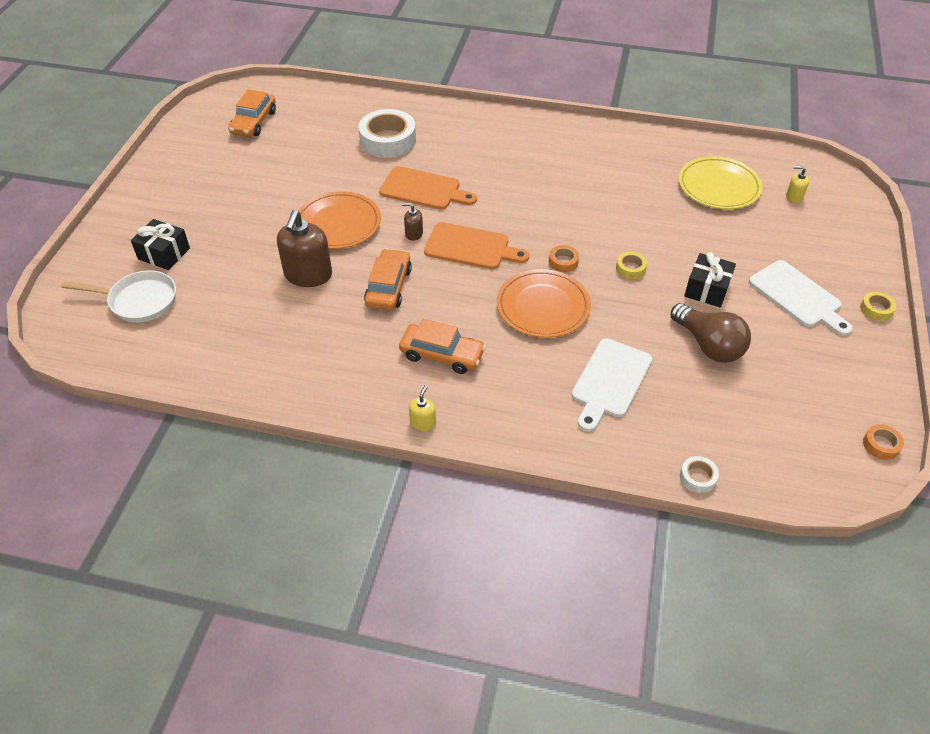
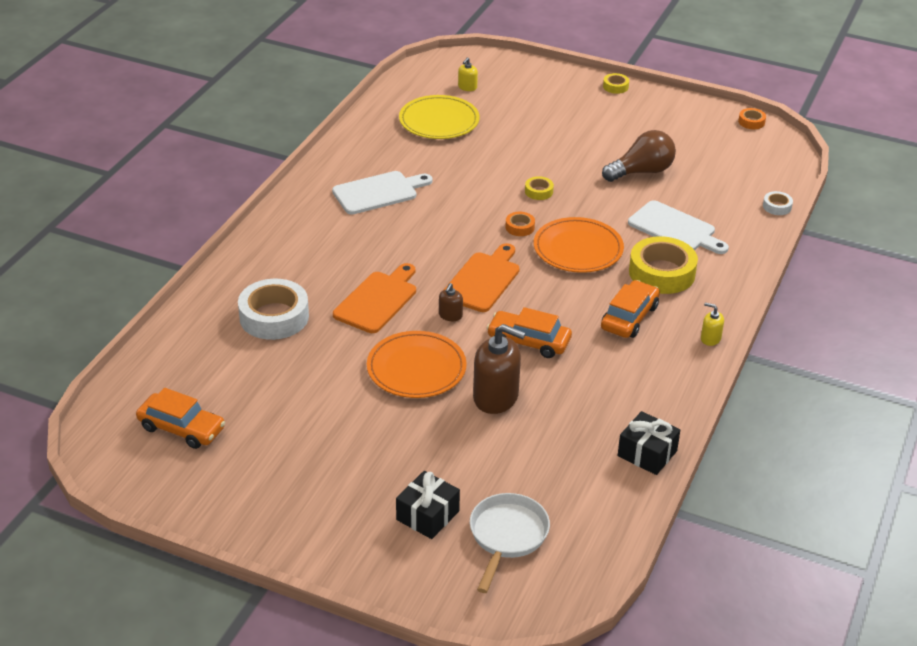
camera: 80 degrees left, 10 degrees down
black gift [684,252,736,307] -> black gift moved to [618,411,680,475]
white cutting board [749,260,853,336] -> white cutting board moved to [332,171,433,214]
none -> yellow tape [629,236,698,294]

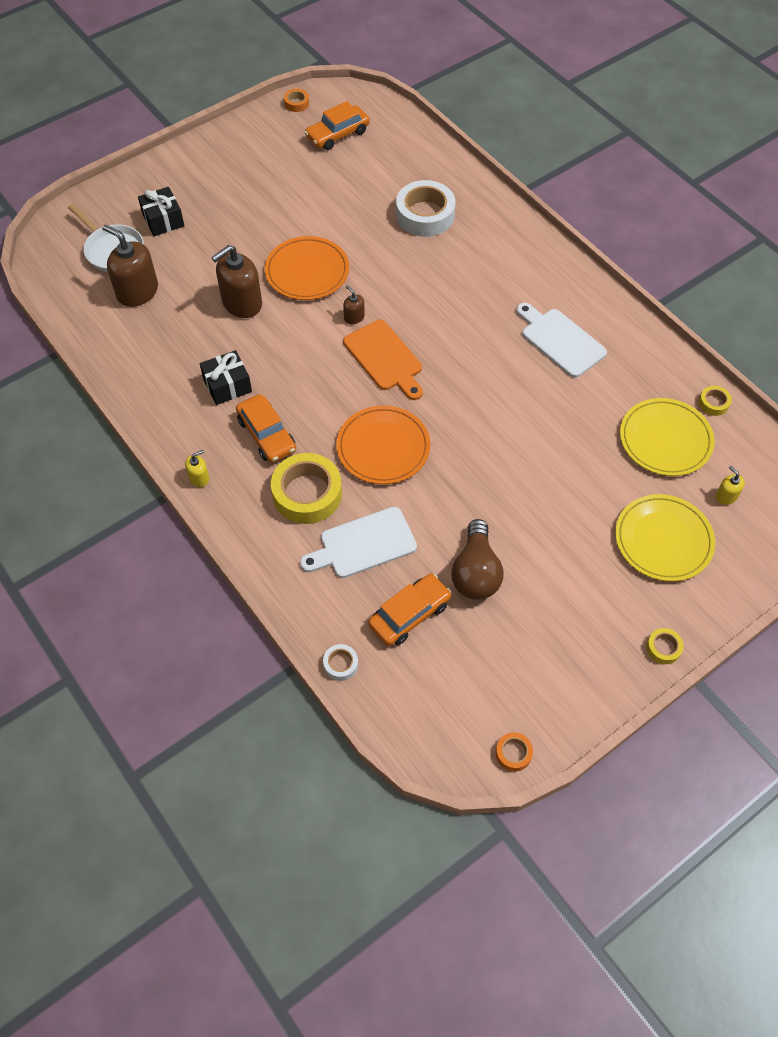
camera: 120 degrees right, 20 degrees up
white cutting board [332,171,433,214] -> white cutting board turned 135 degrees clockwise [516,303,607,378]
orange cutting board [333,263,416,333] -> none
orange car [487,307,572,358] -> orange car moved to [368,574,452,646]
orange tape [505,212,535,236] -> orange tape moved to [284,89,309,112]
yellow tape [525,176,554,200] -> yellow tape moved to [699,386,732,416]
black gift [618,411,680,475] -> black gift moved to [200,350,252,405]
none -> brown soap dispenser [102,224,158,307]
none -> yellow plate [615,494,715,581]

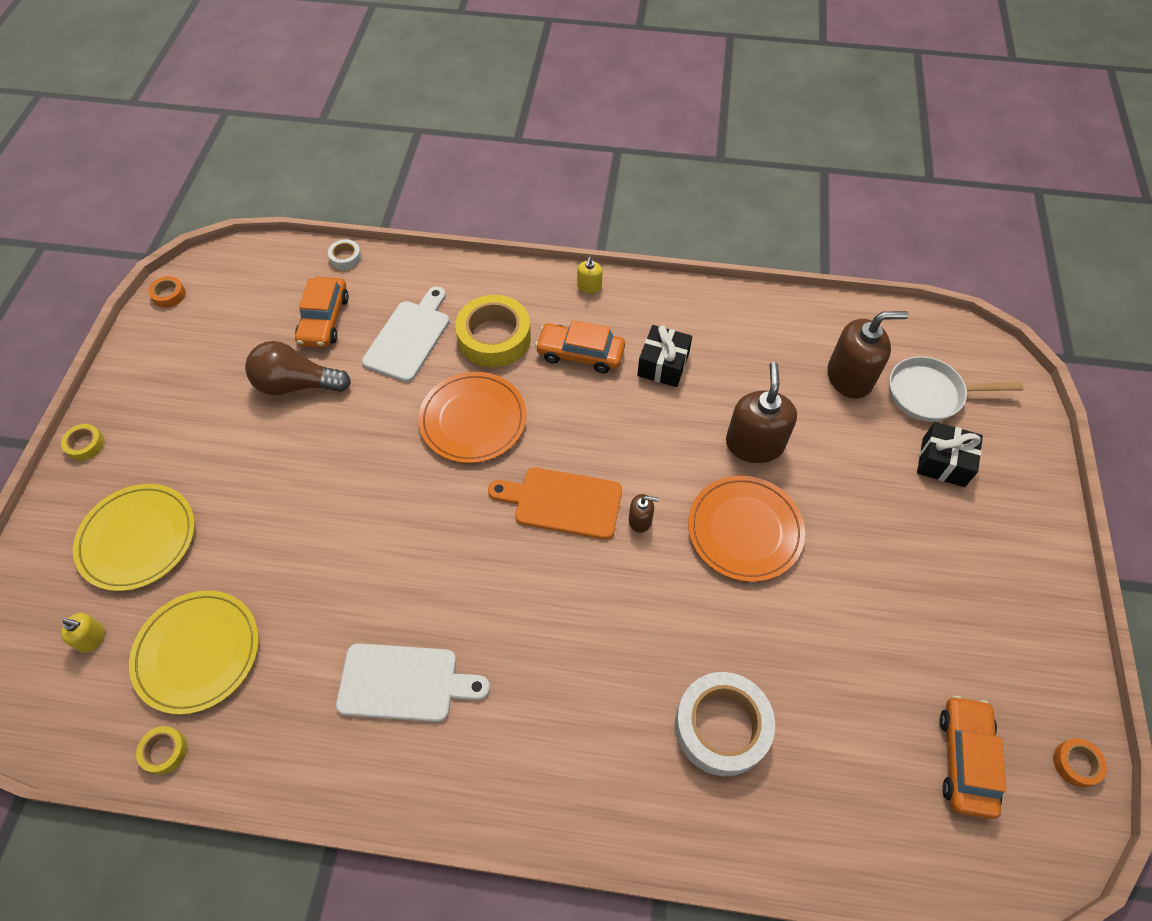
camera: 135 degrees right, 0 degrees up
brown light bulb [451,519,504,600] -> brown light bulb turned 45 degrees counterclockwise [245,341,351,395]

